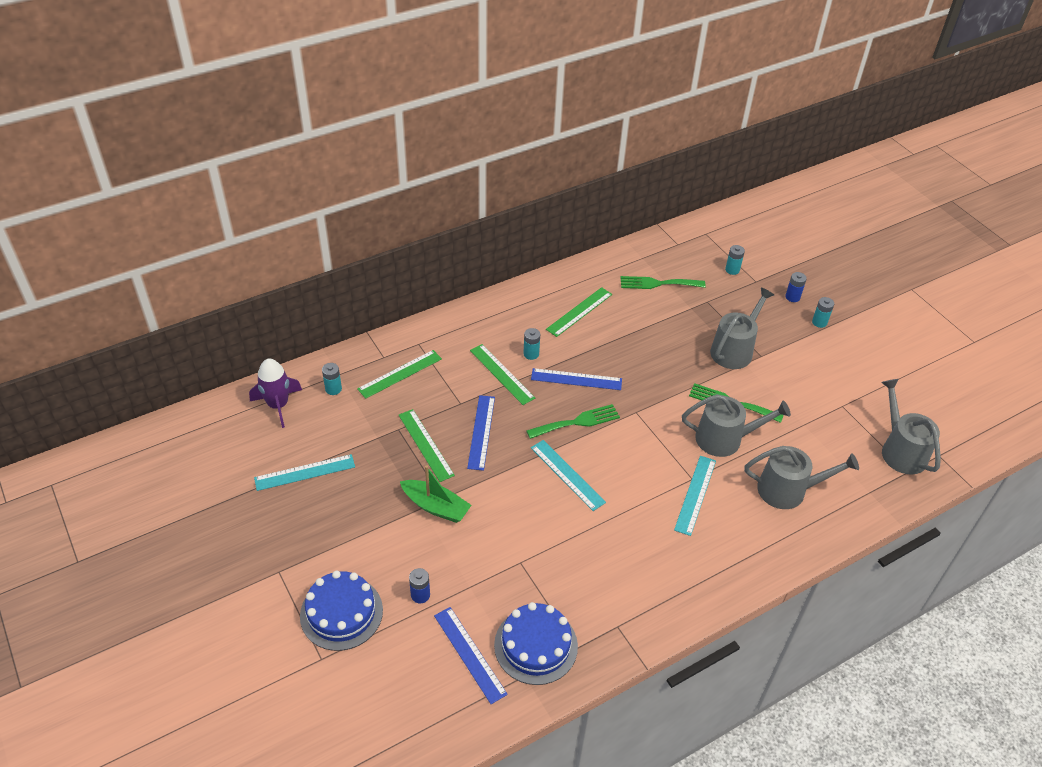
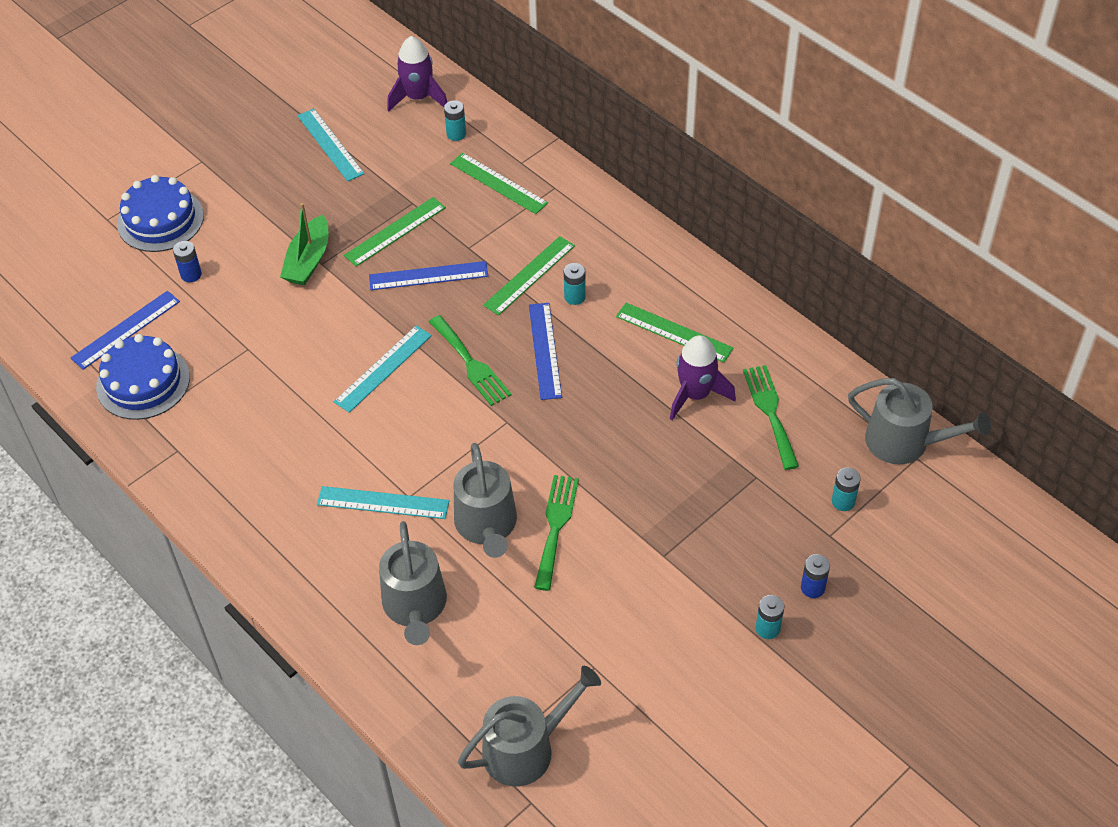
camera: 80 degrees right, 5 degrees up
grey watering can [710,287,774,369] -> grey watering can moved to [848,378,991,464]
none -> purple rocket [670,335,736,420]

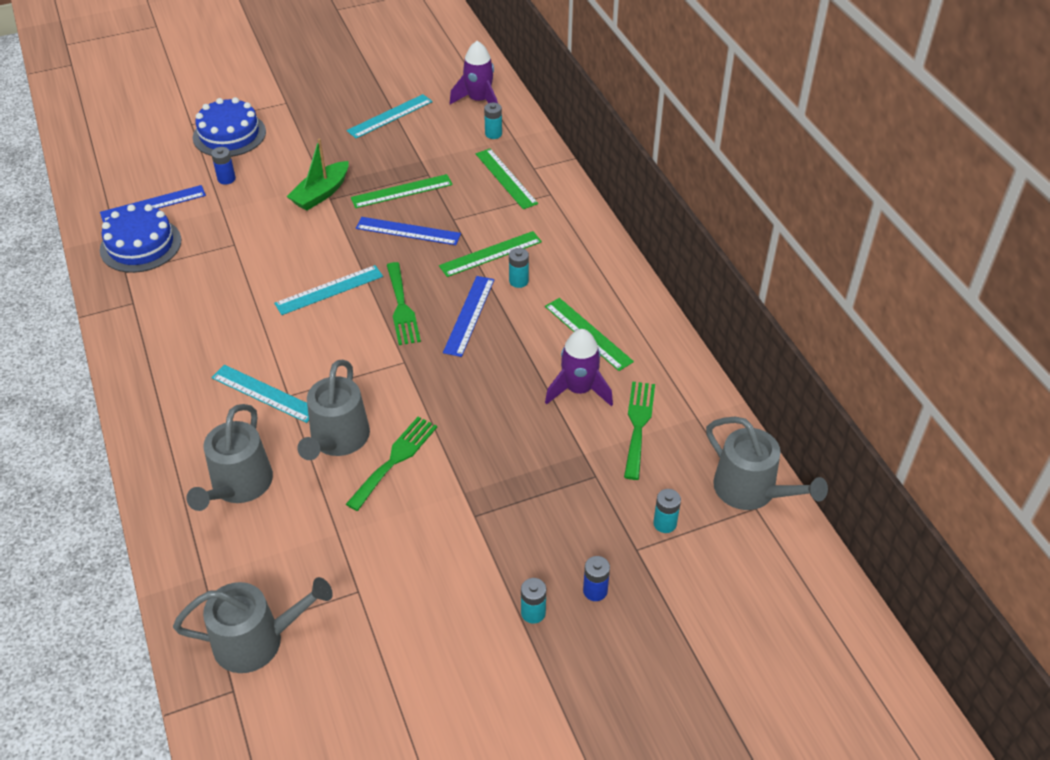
camera: 20 degrees right, 5 degrees down
turquoise ruler [297,108,364,181] -> turquoise ruler turned 60 degrees clockwise [346,94,433,138]

